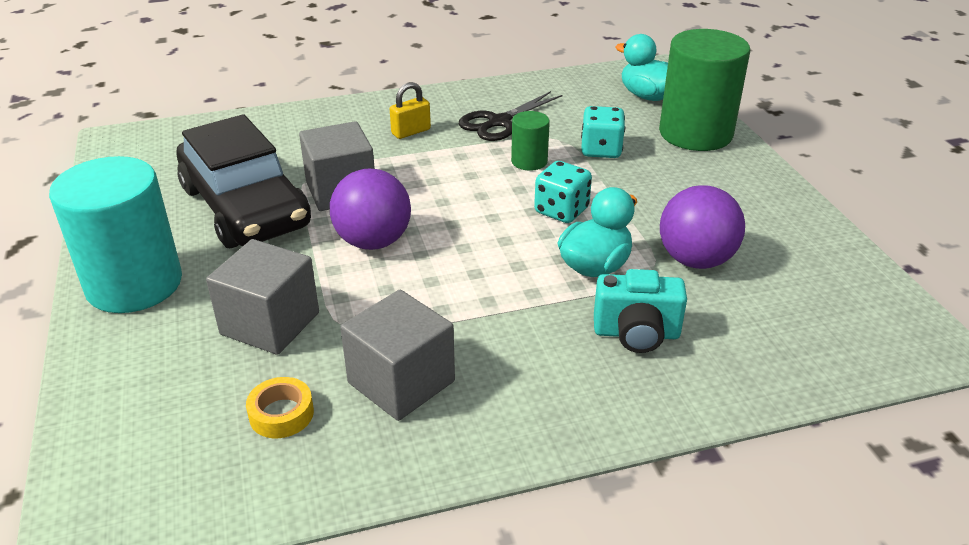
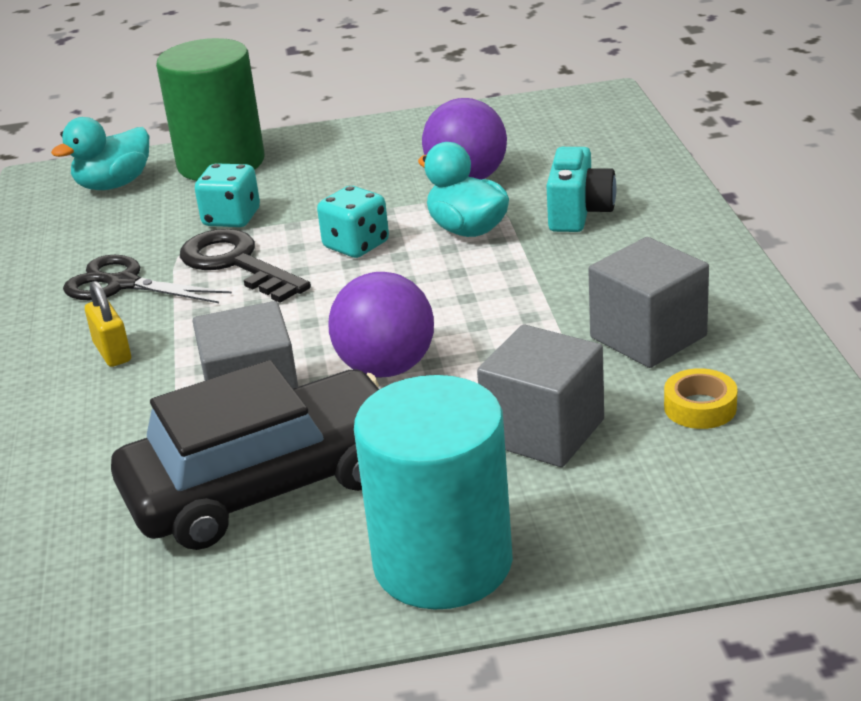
camera: 80 degrees left, 5 degrees down
black scissors [459,91,562,141] -> black scissors turned 150 degrees clockwise [63,255,232,303]
green cylinder [511,111,550,171] -> black key [180,229,311,303]

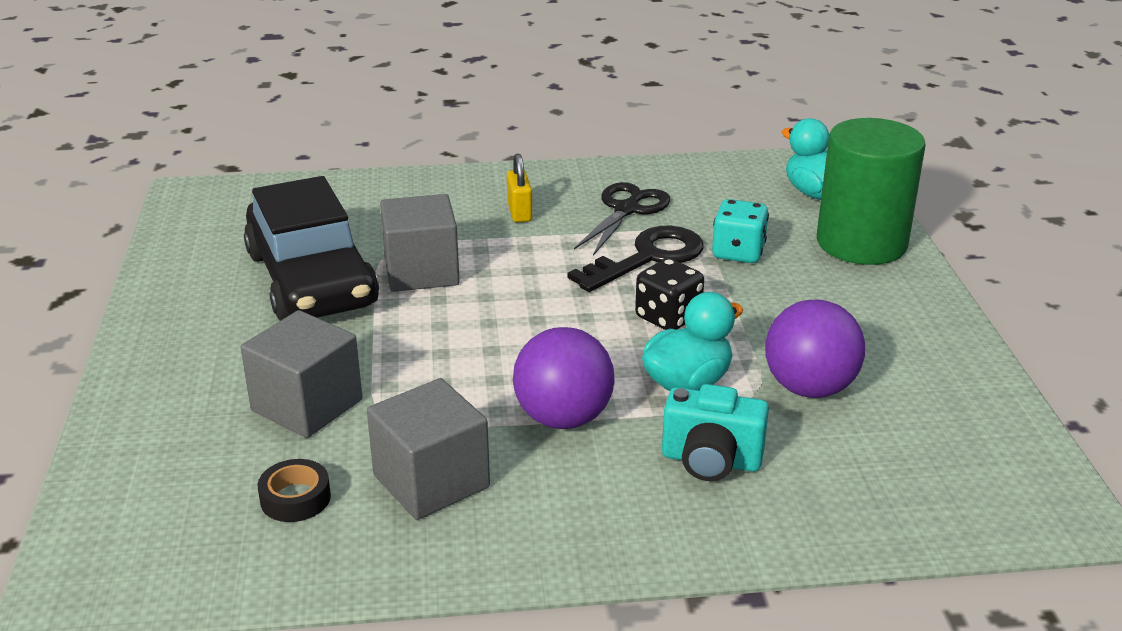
camera: 90 degrees right, 0 degrees up
yellow padlock [85,281,131,367] -> yellow padlock turned 75 degrees counterclockwise [507,154,532,222]
turquoise dice [317,186,389,258] -> black dice [635,258,704,330]
purple ball [329,272,434,377] -> purple ball moved to [513,327,614,429]
turquoise cylinder [354,375,513,610] -> none
yellow tape [664,368,738,429] -> black tape [258,459,331,522]

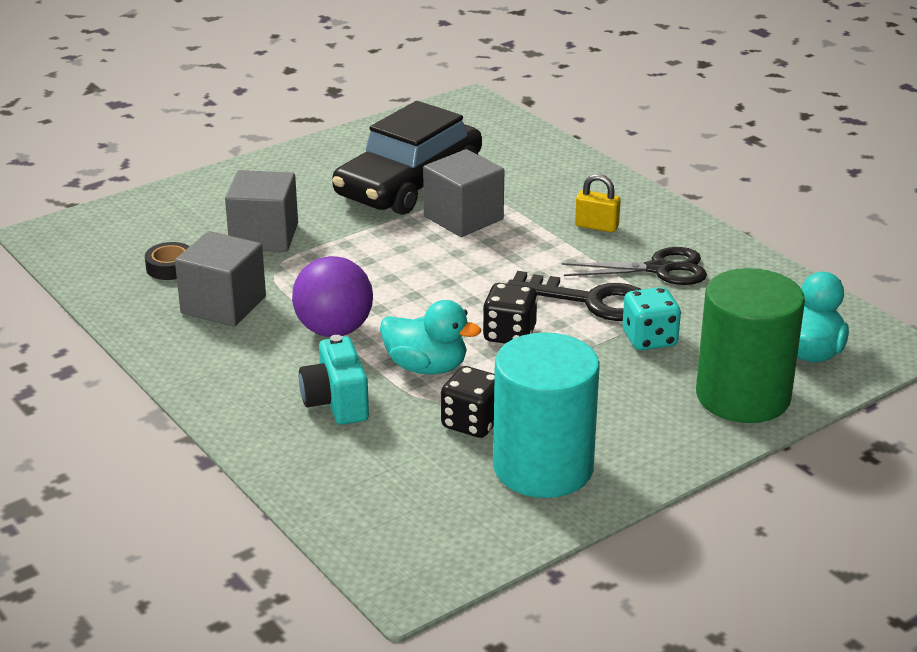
camera: 60 degrees right, 0 degrees up
yellow padlock [507,154,532,222] -> yellow padlock turned 60 degrees clockwise [575,174,621,232]
purple ball [765,300,865,398] -> black dice [441,366,495,438]
none -> turquoise cylinder [493,332,600,498]

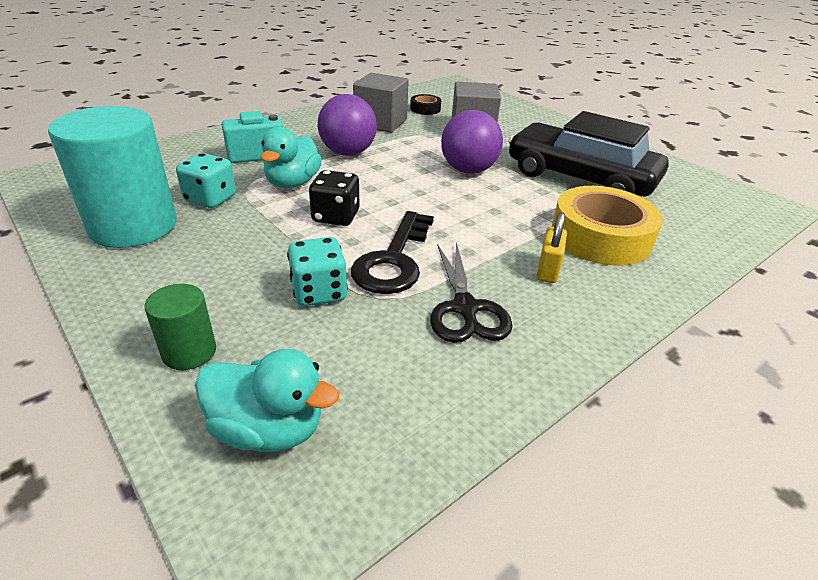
camera: 85 degrees right, 5 degrees up
grey cube [423,149,504,237] -> none
black dice [441,366,495,438] -> turquoise dice [176,153,236,208]
green cylinder [696,268,805,423] -> green cylinder [144,284,216,370], size x0.47
none -> purple ball [441,110,503,174]
none -> yellow tape [552,186,663,266]

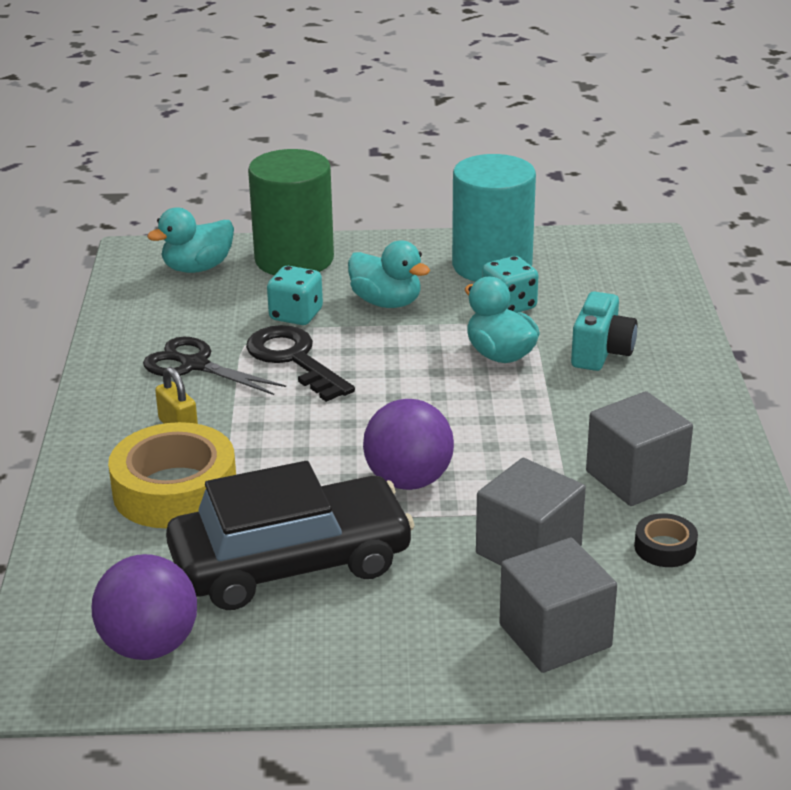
camera: 130 degrees right, 5 degrees down
green cylinder [144,284,216,370] -> green cylinder [248,149,334,275], size x2.12
black dice [309,170,359,226] -> none
purple ball [318,94,377,156] -> purple ball moved to [92,554,197,660]
none -> turquoise duck [348,240,430,308]
none -> grey cube [499,538,617,673]

